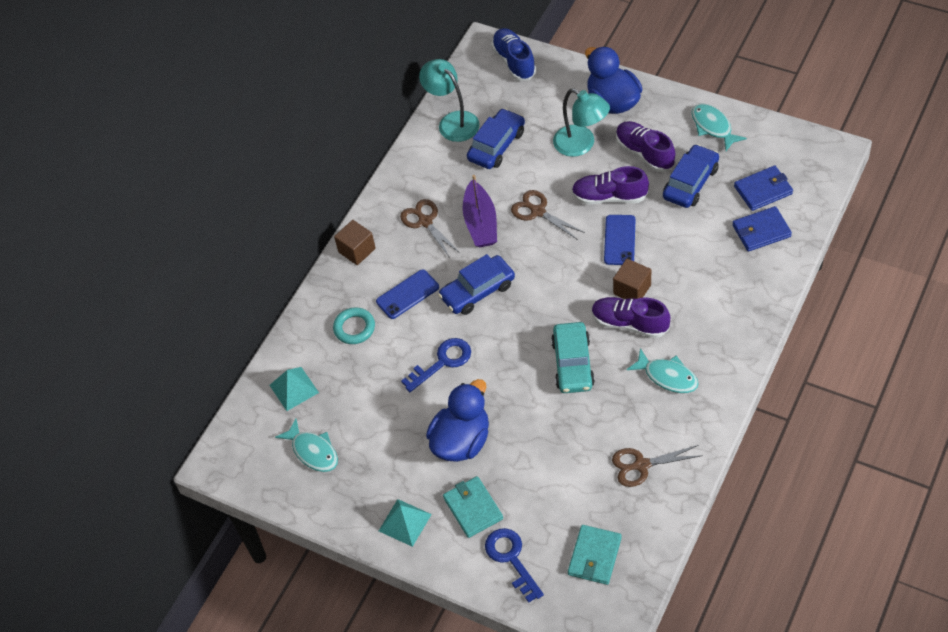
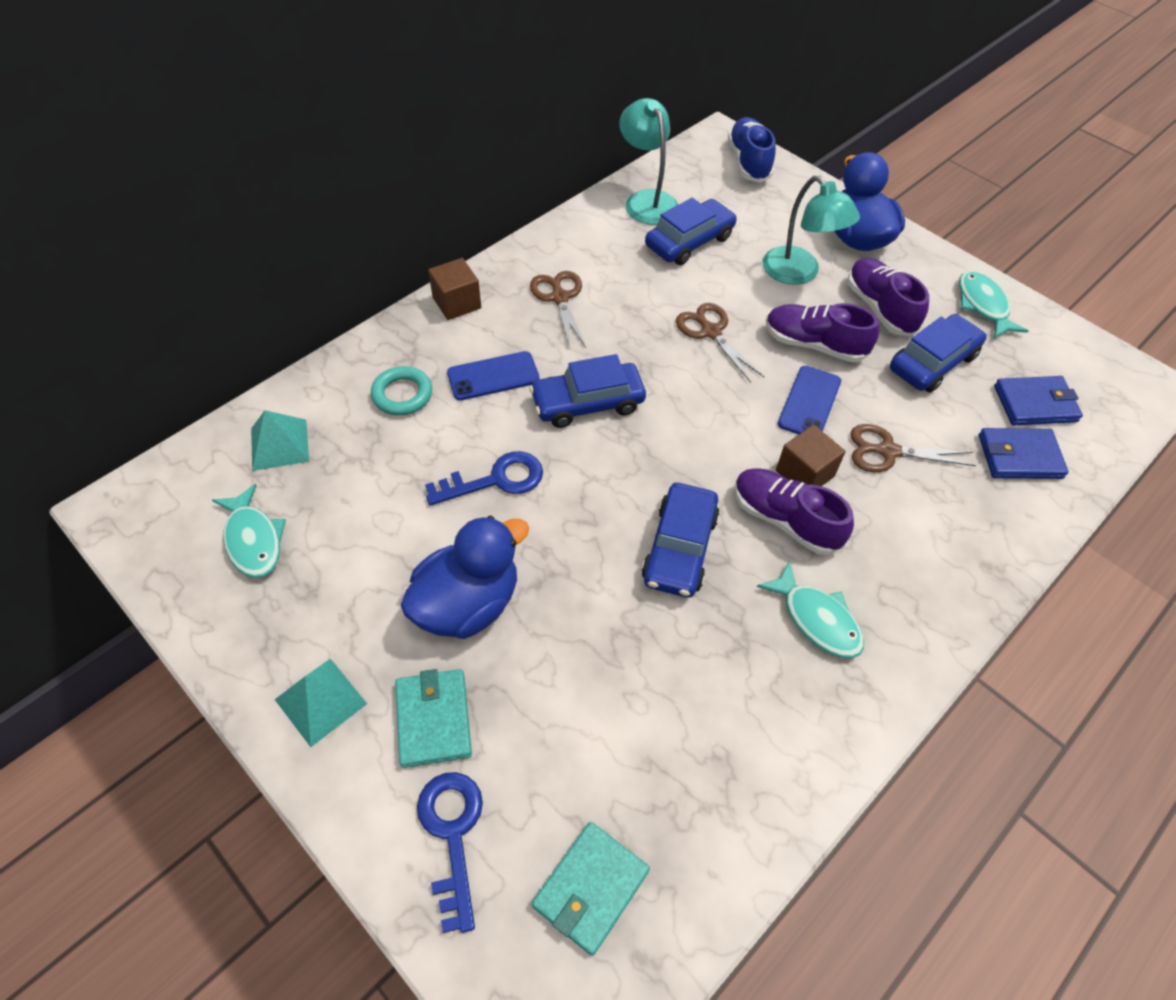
camera: 10 degrees right, 0 degrees up
purple boat [463,175,497,247] -> none
turquoise car [551,322,595,393] -> blue car [642,483,720,598]
brown scissors [612,445,703,487] -> brown scissors moved to [850,424,976,472]

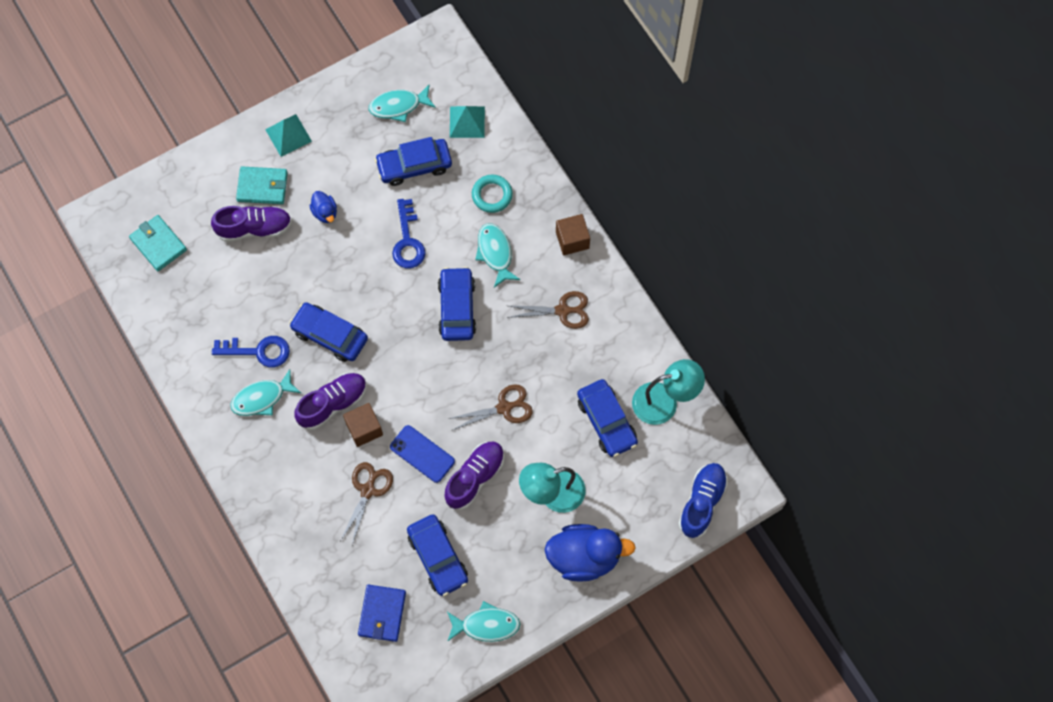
camera: 105 degrees right, 15 degrees up
blue duck [401,515,529,639] -> blue duck [309,191,337,223], size x0.49
blue key [417,772,483,933] -> blue key moved to [212,336,290,367]
blue phone [447,351,540,400] -> turquoise fish [475,223,520,288]
blue shoe [728,117,776,183] -> blue shoe turned 75 degrees counterclockwise [678,463,728,538]
purple shoe [848,258,929,336] -> purple shoe moved to [211,206,292,242]
blue wallet [979,428,1069,479] -> none
none -> blue car [375,137,452,186]

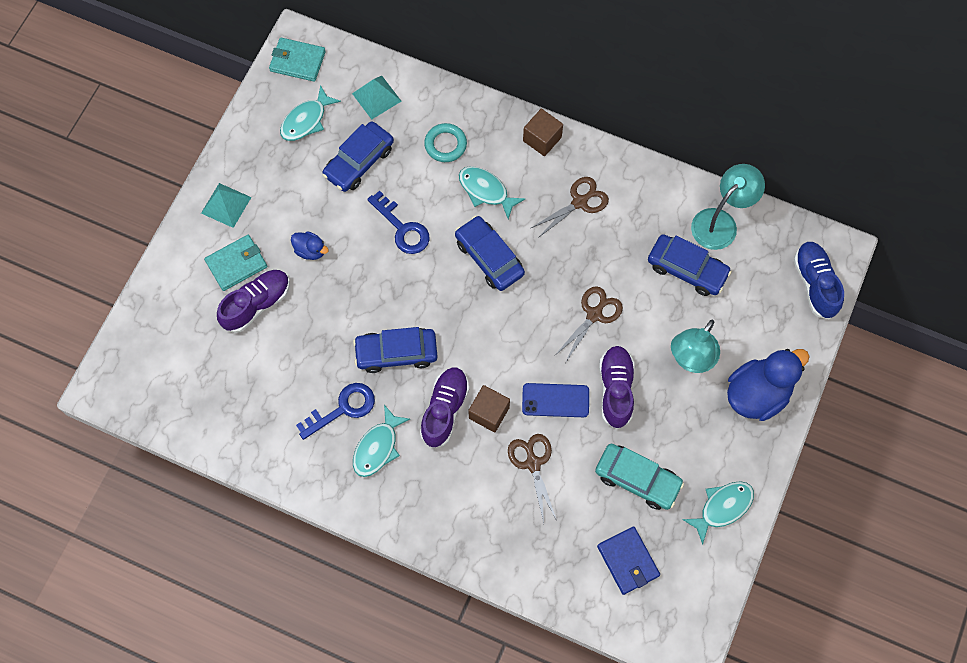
camera: 35 degrees left, 0 degrees up
turquoise wallet [129,215,187,271] -> turquoise wallet moved to [269,38,326,82]
blue car [407,515,468,596] -> turquoise car [595,444,684,510]

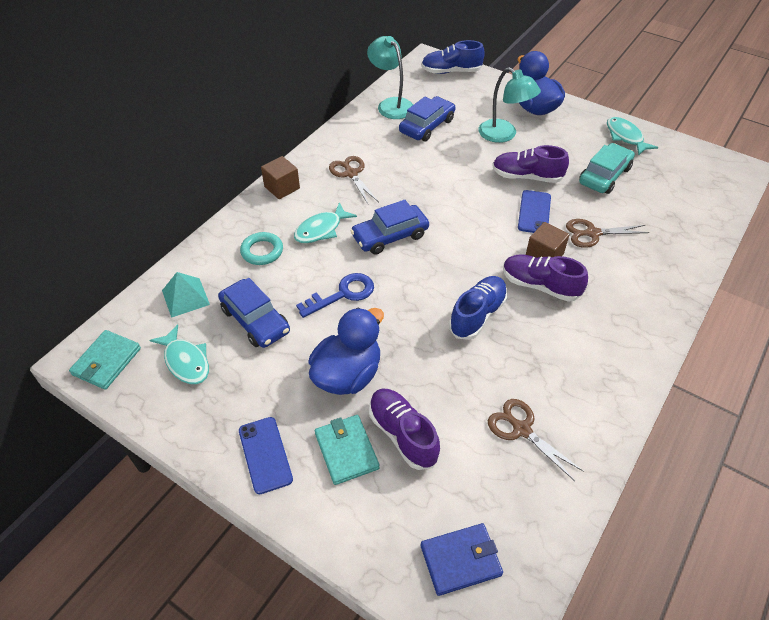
camera: 80 degrees left, 20 degrees down
turquoise pyramid [201,183,251,228] -> blue phone [239,417,293,494]
blue duck [291,231,329,260] -> blue duck [309,308,384,395], size x2.06
blue key [296,383,375,440] -> none
blue car [353,327,438,373] -> blue shoe [449,276,508,340]
turquoise fish [353,405,410,477] -> none
brown scissors [555,286,623,363] -> brown scissors moved to [488,399,584,481]
blue wallet [597,526,660,595] -> blue wallet moved to [421,523,503,596]

